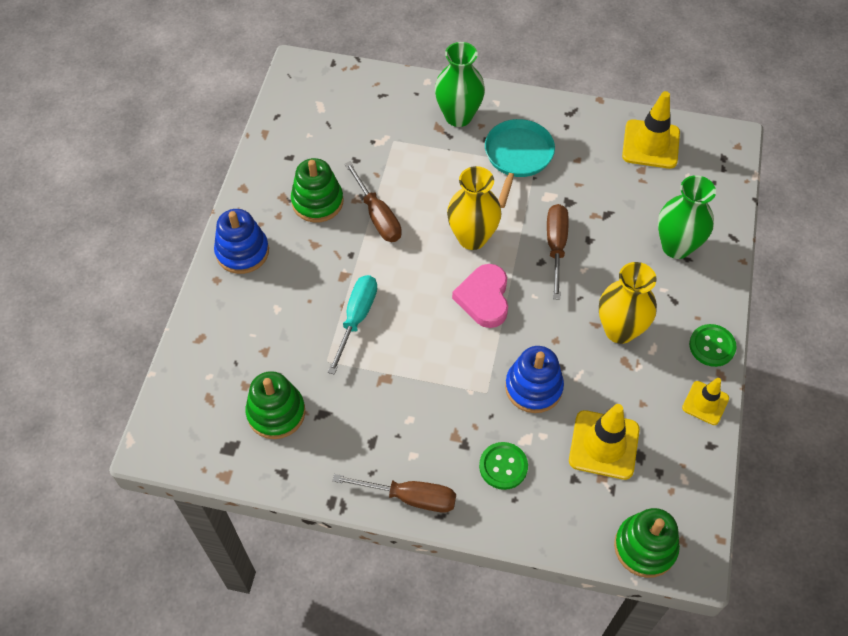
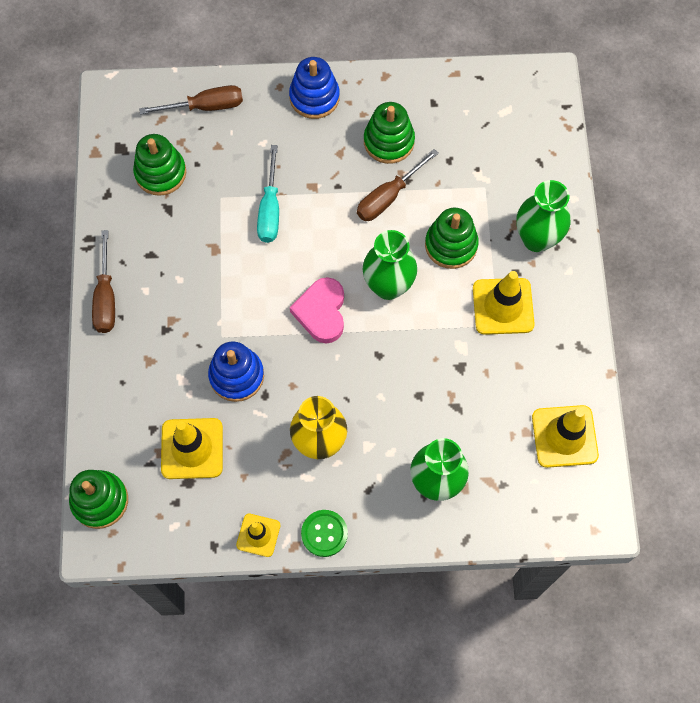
camera: 75 degrees right, 10 degrees up
turquoise screwdriver [328,275,377,375] -> turquoise screwdriver turned 90 degrees clockwise [257,145,279,243]
yellow vase [447,166,501,250] -> green vase [363,230,417,300]
pink heart [452,264,508,328] -> pink heart turned 75 degrees counterclockwise [290,277,344,343]
green button [479,442,528,490] -> none
turquoise pan [485,119,555,208] -> yellow traffic cone [473,271,535,335]
brown screwdriver [547,204,569,300] -> brown screwdriver moved to [139,85,243,114]
none -> green stacking toy [425,208,479,269]

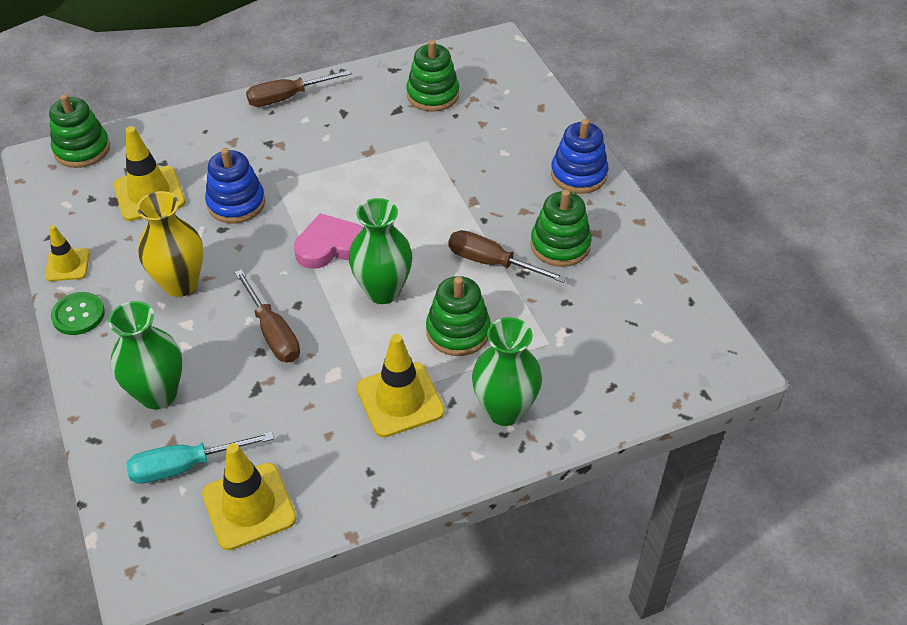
camera: 70 degrees right, 20 degrees down
brown screwdriver [139,85,243,114] -> brown screwdriver moved to [234,269,300,363]
turquoise screwdriver [257,145,279,243] -> turquoise screwdriver moved to [126,432,274,484]

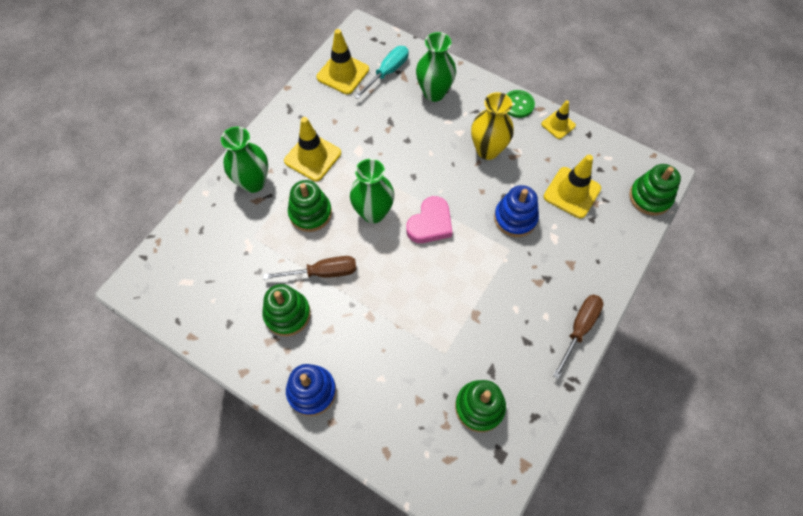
camera: 145 degrees right, 15 degrees up
brown screwdriver [234,269,300,363] -> none

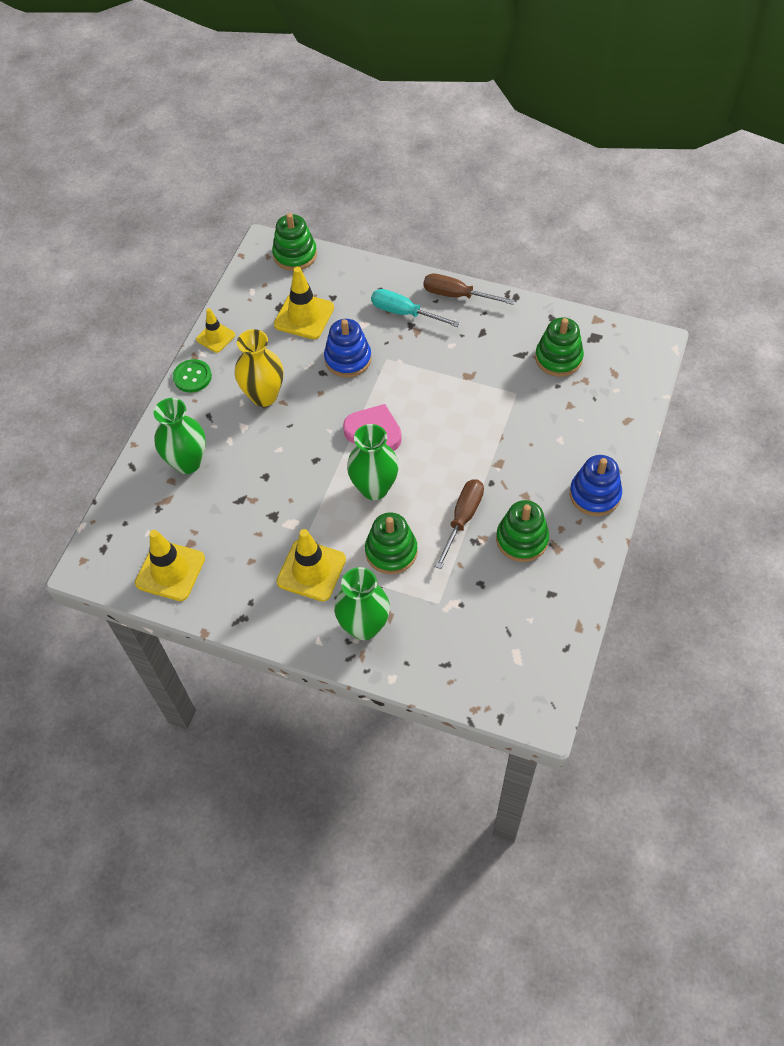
camera: 100 degrees left, 5 degrees down
brown screwdriver [263,256,357,280] -> brown screwdriver turned 45 degrees clockwise [435,479,484,569]
turquoise screwdriver [354,46,409,99] -> turquoise screwdriver moved to [371,289,460,327]

